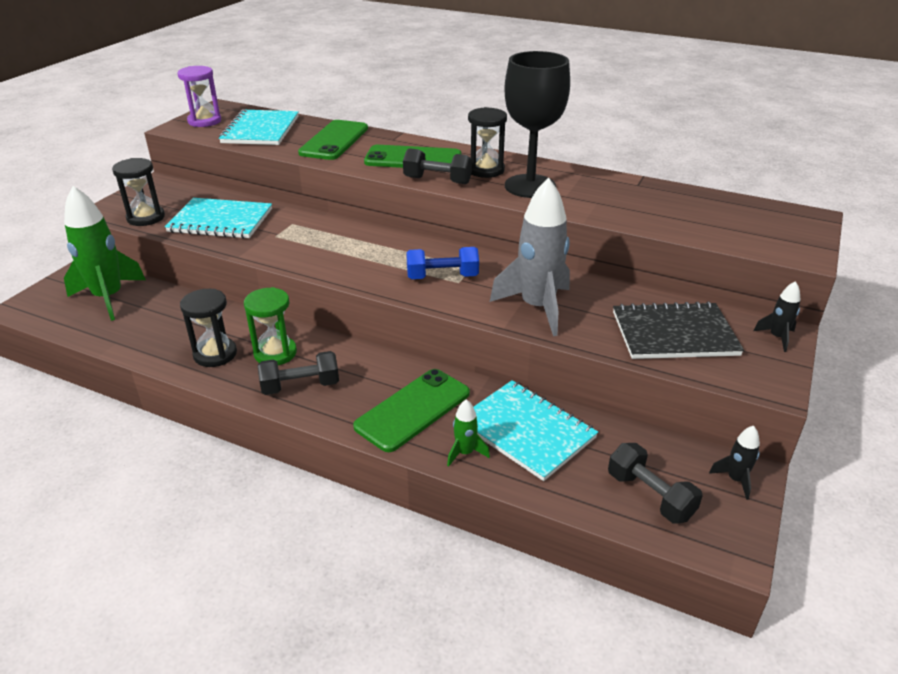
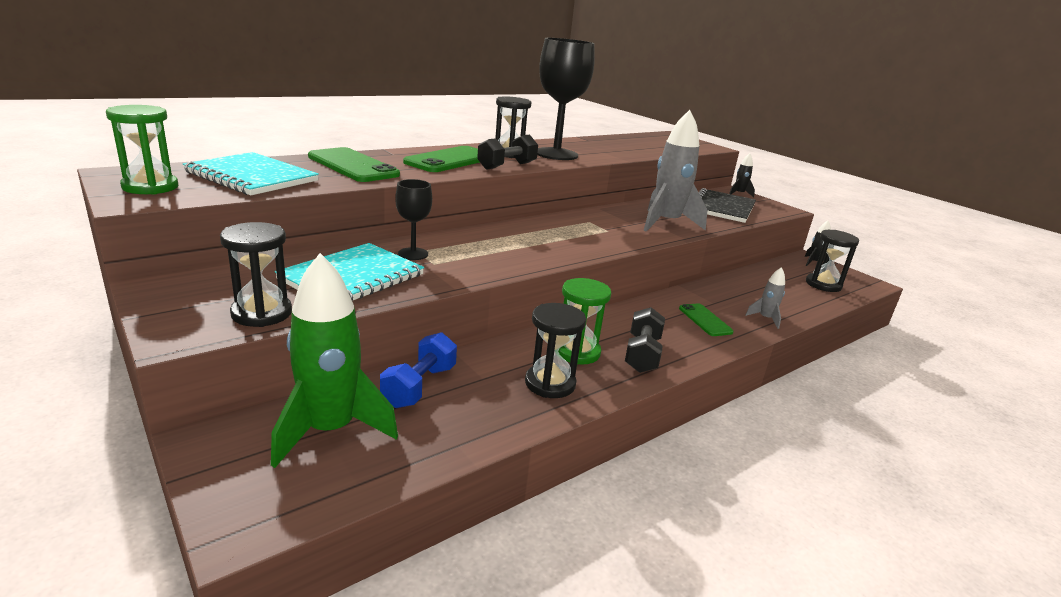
camera: 65 degrees left, 10 degrees down
purple hourglass [177,66,221,127] -> green hourglass [106,105,178,195]
green phone [353,369,470,452] -> green phone [679,303,734,336], size x0.57
blue dumbbell [406,247,479,279] -> blue dumbbell moved to [380,332,457,408]
green rocket [447,399,490,467] -> grey rocket [745,267,785,329]
turquoise notebook [474,380,598,481] -> none
black dumbbell [608,443,703,524] -> black hourglass [806,230,859,292]
none -> black goblet [395,179,432,260]

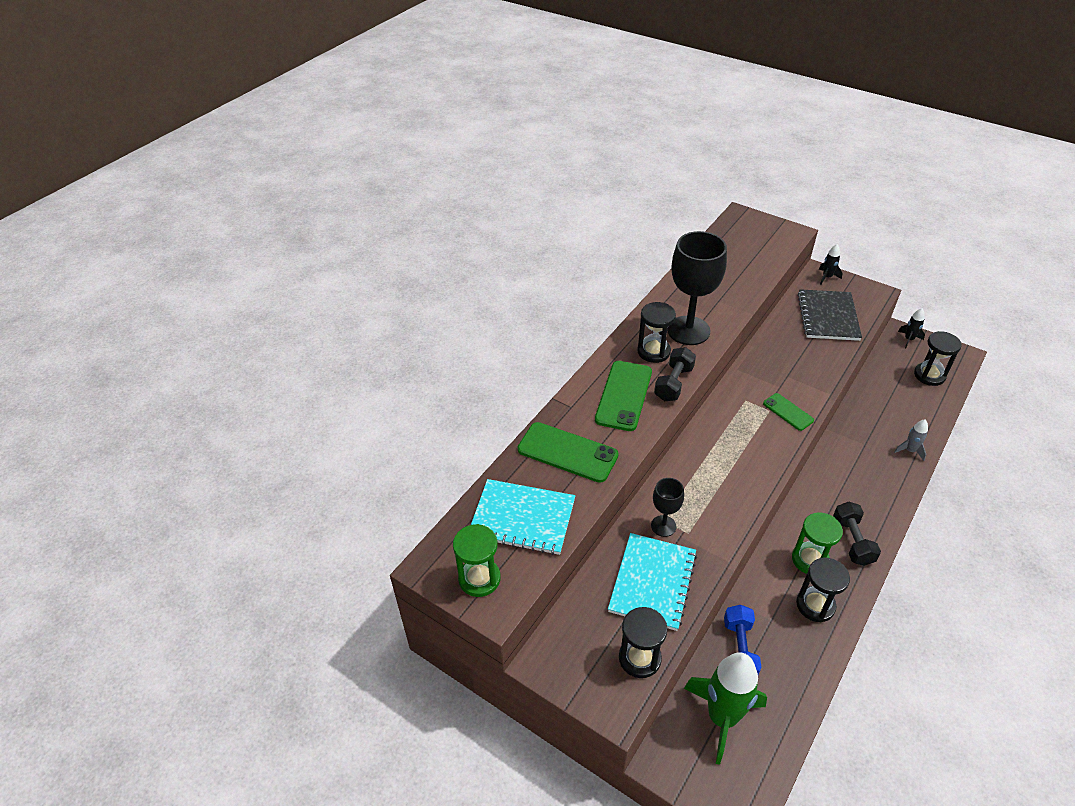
camera: 15 degrees left, 20 degrees up
grey rocket [643,110,707,232] -> none
green phone [679,303,734,336] -> green phone moved to [763,393,814,431]

